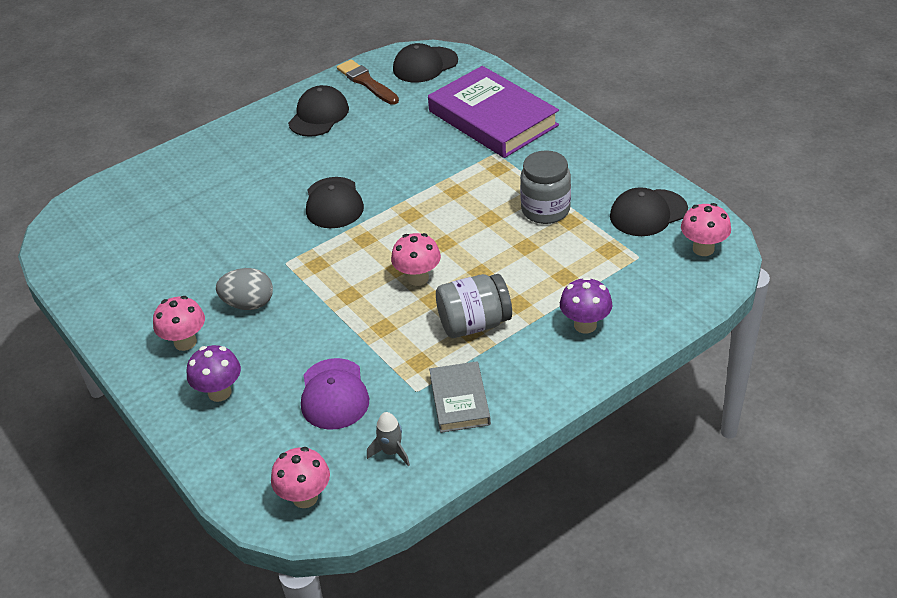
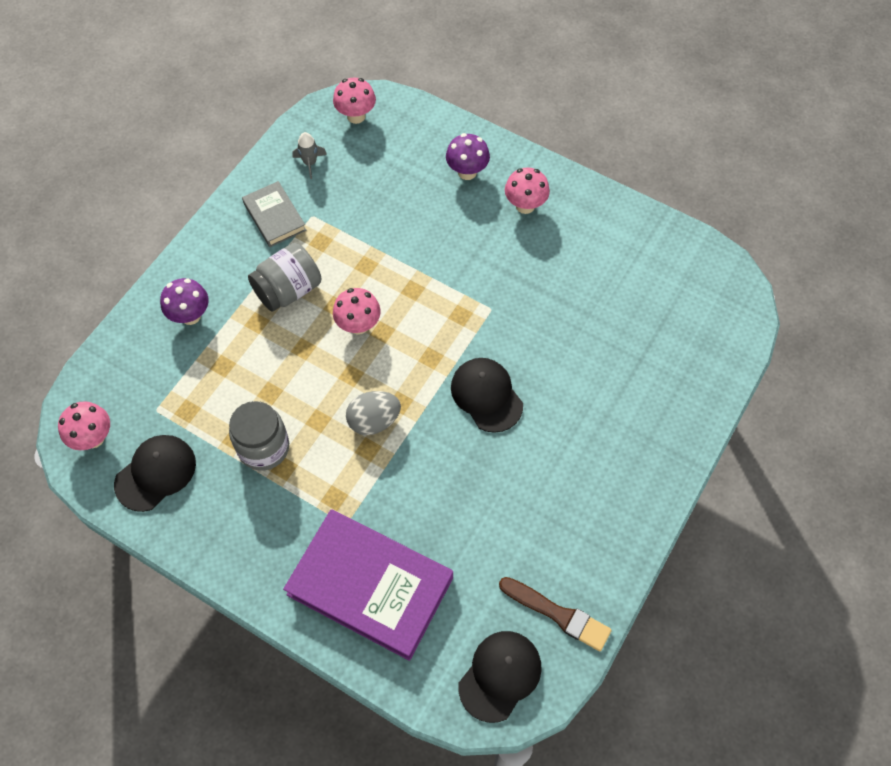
camera: 155 degrees right, 20 degrees up
grey egg [216,268,273,310] -> grey egg moved to [346,391,401,435]
black cap [288,85,349,137] -> none
purple cap [301,358,369,430] -> none

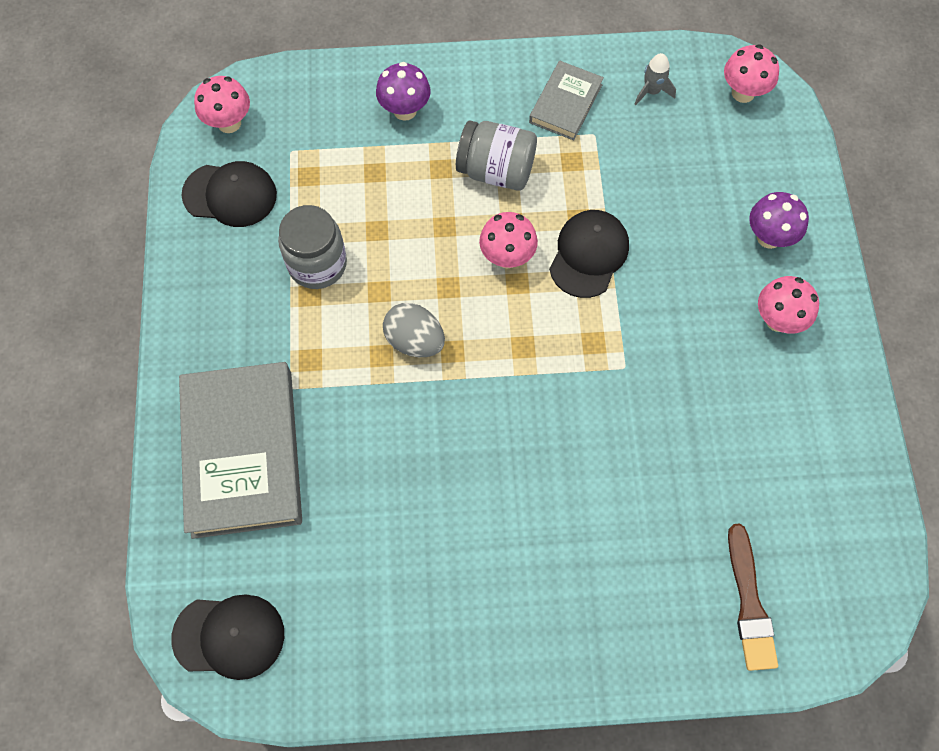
camera: 55 degrees right, 5 degrees up
purple book [283,510,453,661] -> grey book [179,362,302,539]
black cap [451,358,523,433] -> black cap moved to [549,210,629,298]
brown brush [499,577,612,651] -> brown brush moved to [728,523,778,671]

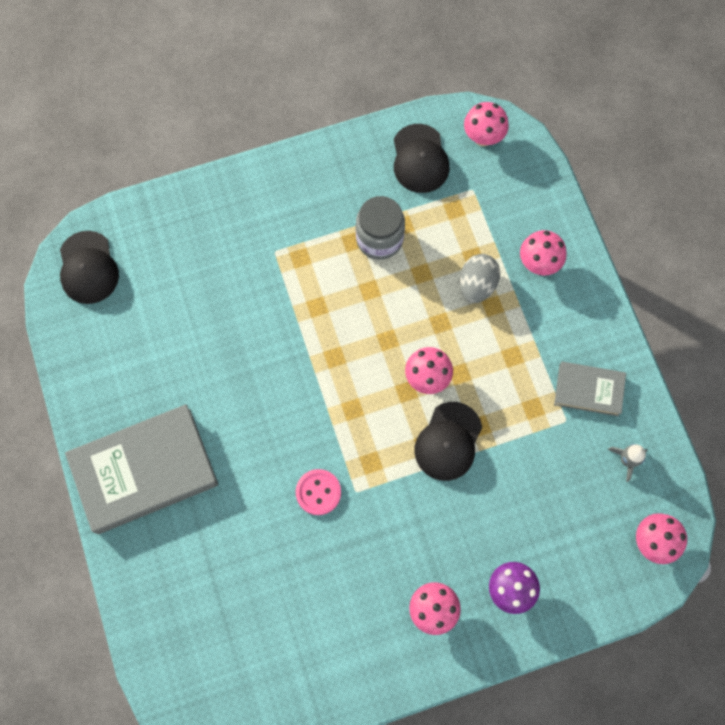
camera: 75 degrees right, 5 degrees up
grey book [179,362,302,539] -> grey book moved to [65,404,218,534]
purple mushroom [376,62,431,121] -> pink mushroom [520,230,566,276]
grey egg [383,303,445,357] -> grey egg moved to [460,254,500,303]
grey jar [456,120,537,191] -> none
black cap [549,210,629,298] -> black cap turned 105 degrees clockwise [415,402,482,481]
brown brush [728,523,778,671] -> none
none -> pink button [296,469,341,515]

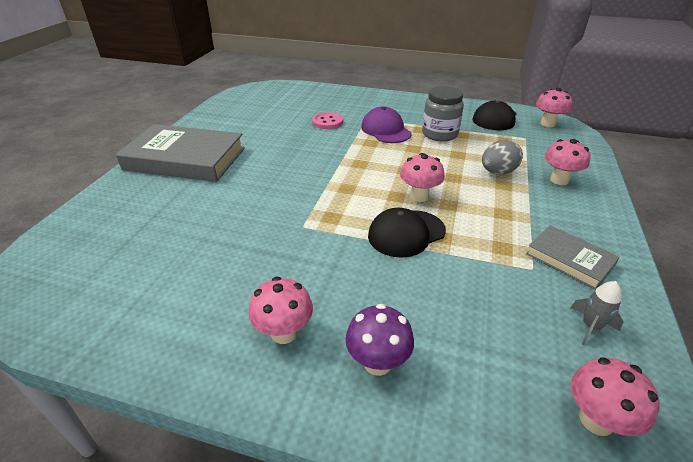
camera: 35 degrees right, 35 degrees down
black cap [60,231,119,304] -> none
pink button [296,469,341,515] -> pink button moved to [312,112,343,129]
none -> purple cap [361,107,412,143]

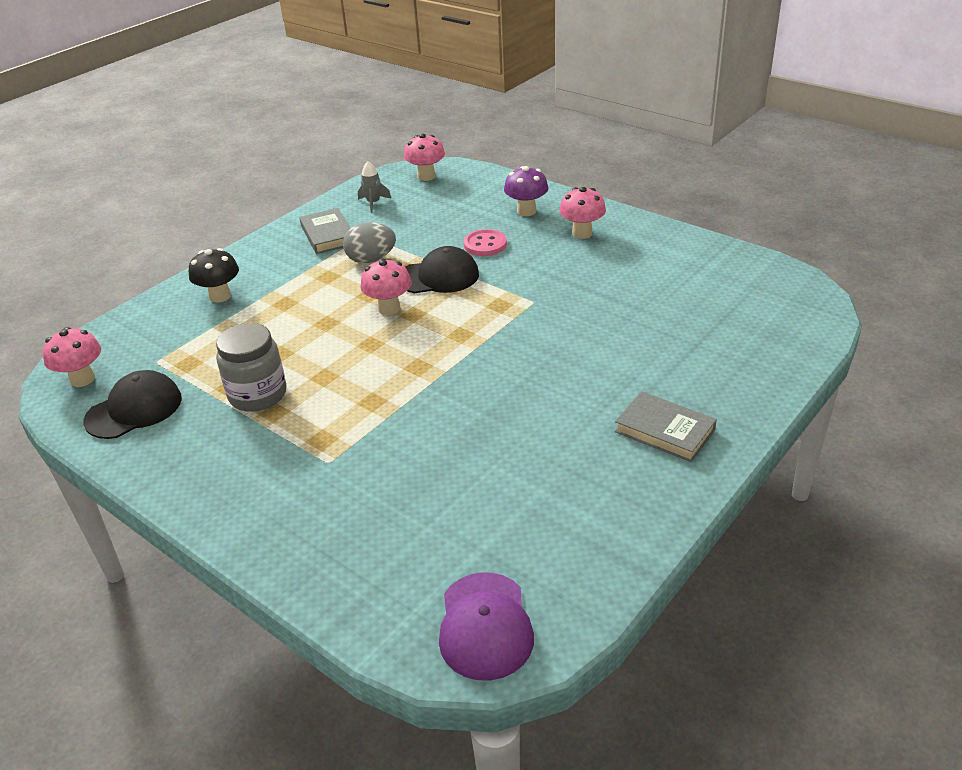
camera: 155 degrees left, 0 degrees up
grey book [116,124,245,182] -> grey book [615,391,717,462], size x0.52
pink button [312,112,343,129] -> pink button moved to [464,229,507,256]
purple cap [361,107,412,143] -> purple cap moved to [439,572,534,681]
grey egg [482,140,523,174] -> grey egg moved to [343,222,396,263]
pink mushroom [545,139,590,185] -> black mushroom [189,248,239,303]

